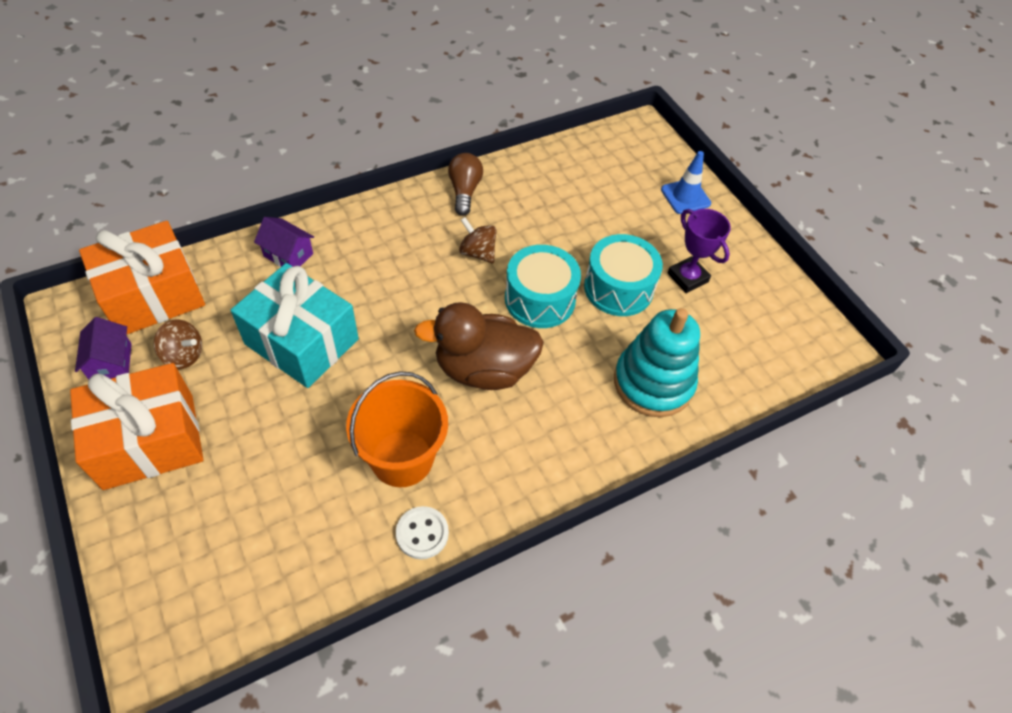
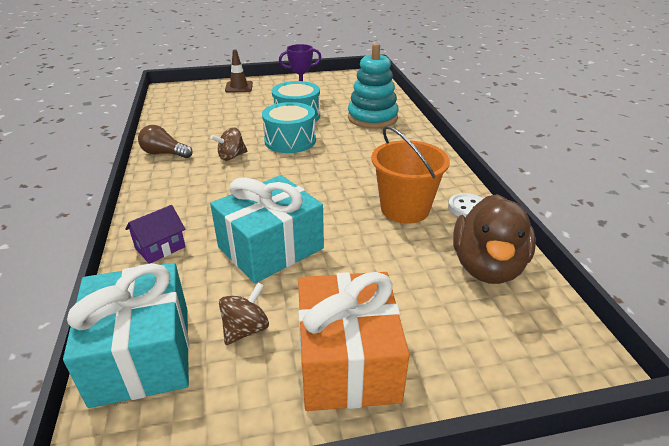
camera: 70 degrees left, 20 degrees down
purple house [75,317,131,380] -> none
orange gift [79,221,205,334] -> turquoise gift [63,263,189,408]
brown duck [414,302,544,390] -> brown duck moved to [453,194,536,284]
blue traffic cone [661,151,711,214] -> brown traffic cone [225,49,253,93]

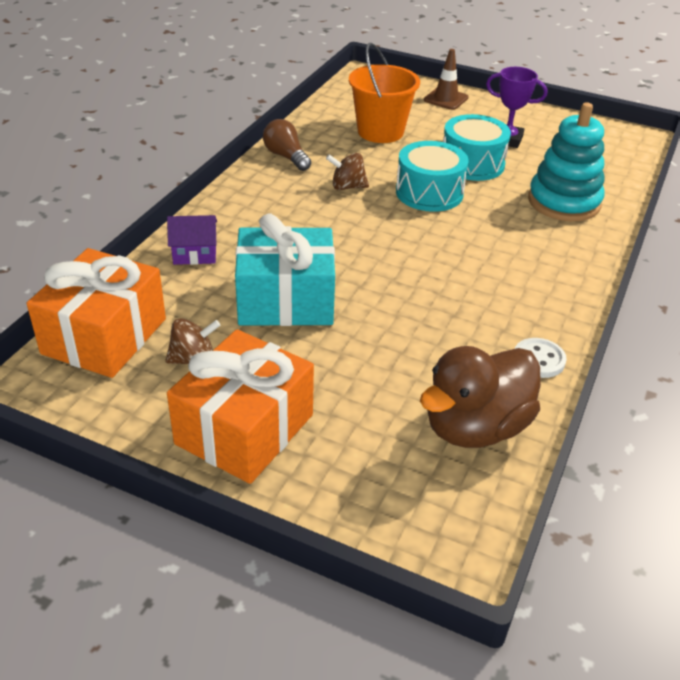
camera: 35 degrees right, 5 degrees up
turquoise gift [63,263,189,408] -> orange gift [27,248,166,378]
orange bucket [371,126,450,224] -> orange bucket moved to [349,43,420,143]

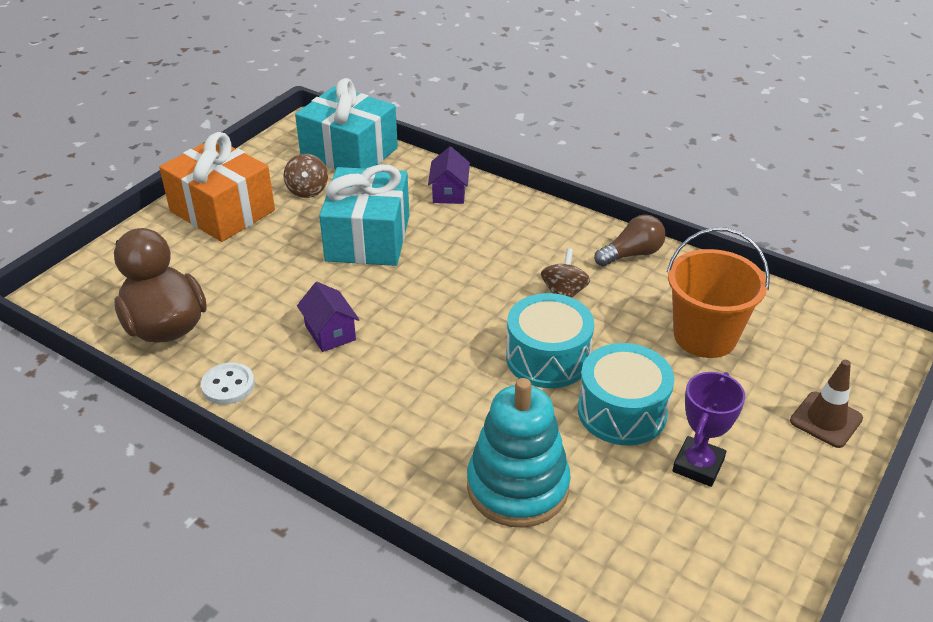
camera: 100 degrees right, 0 degrees up
orange gift [27,248,166,378] -> turquoise gift [295,78,398,169]
none -> purple house [297,282,360,352]

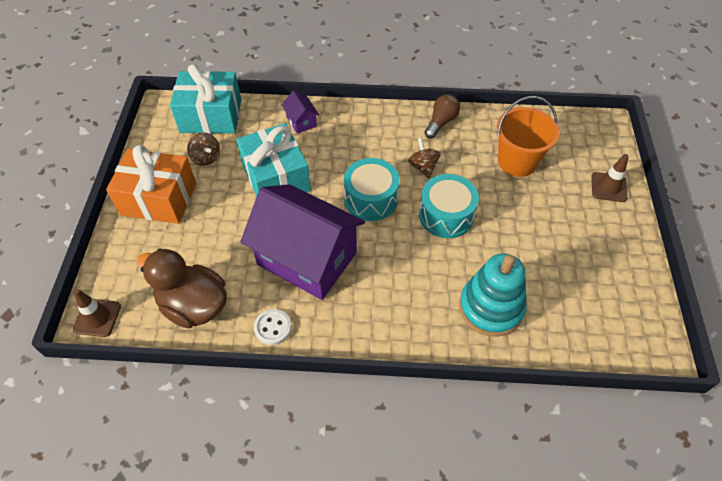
camera: 30 degrees left, 15 degrees up
purple house [297,282,360,352] -> purple house [240,184,365,300], size x2.50
turquoise drum [578,343,674,445] -> turquoise drum moved to [344,158,400,221]
purple trophy [672,372,745,487] -> none
none -> brown traffic cone [73,289,121,337]

